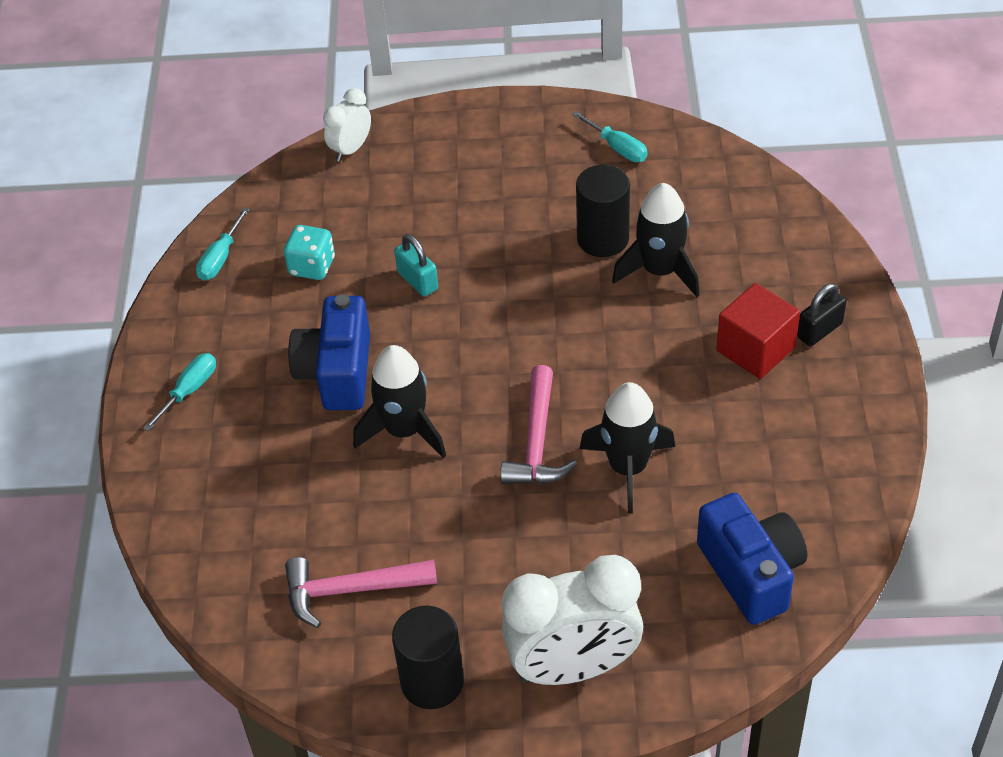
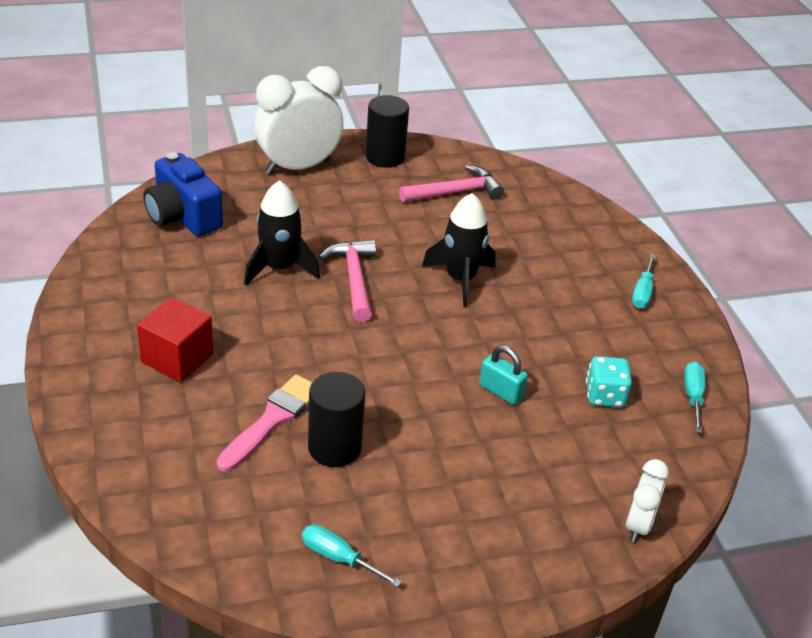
camera: 160 degrees right, 10 degrees down
blue camera [288,294,370,410] -> none
black rocket [612,183,700,297] -> pink brush [216,374,312,472]
black padlock [797,283,846,346] -> none

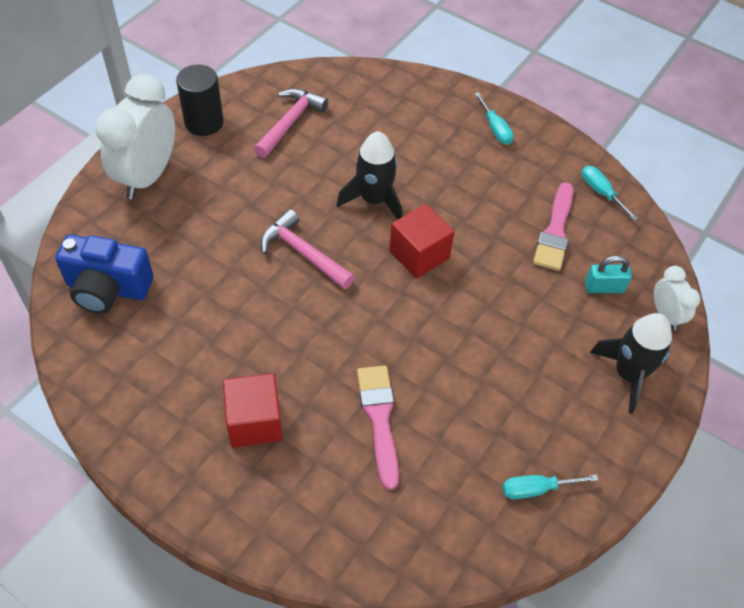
camera: 40 degrees left, 15 degrees up
black rocket [244,180,320,285] -> black rocket moved to [590,313,672,414]
black cylinder [308,372,366,467] -> none
turquoise padlock [479,345,528,405] -> turquoise padlock moved to [585,255,632,293]
turquoise dice [586,356,632,408] -> pink brush [533,182,573,271]
none -> red cube [389,204,454,278]

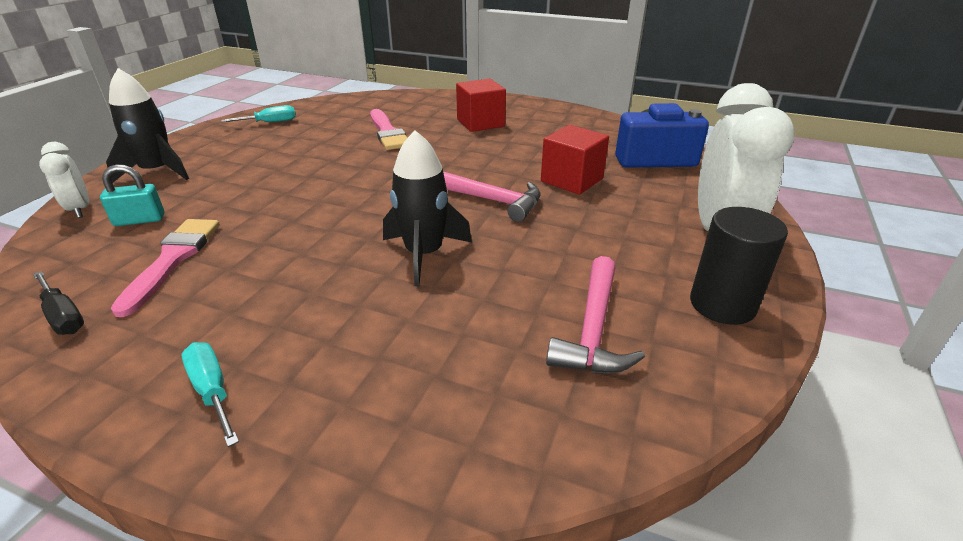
camera: 170 degrees right, 20 degrees down
red cube [389,204,454,278] -> red cube moved to [541,125,609,195]
turquoise screwdriver [582,166,638,221] -> black screwdriver [33,271,84,335]

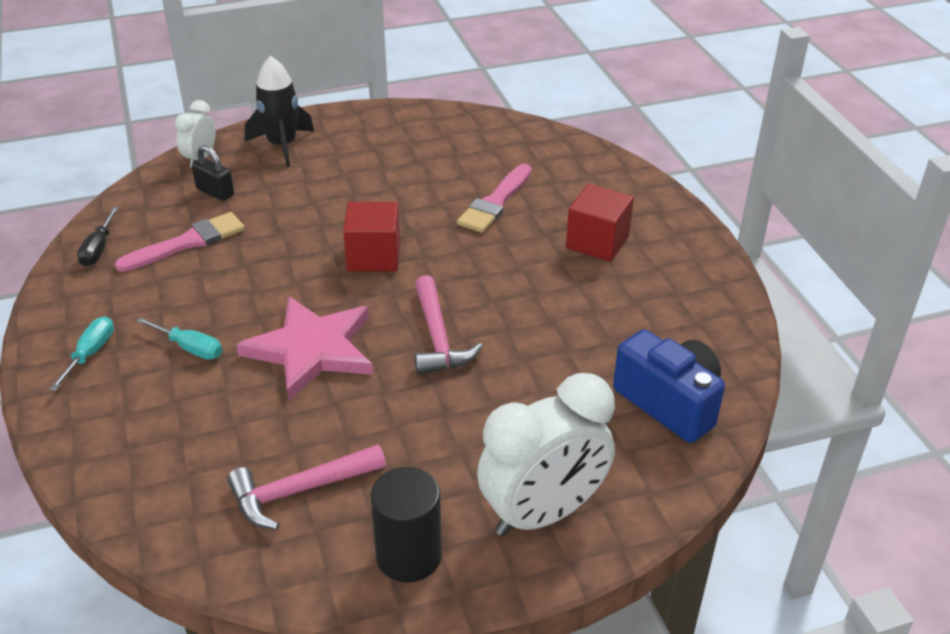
camera: 50 degrees right, 5 degrees up
turquoise padlock [100,164,165,226] -> black padlock [192,145,234,201]
turquoise screwdriver [221,105,296,122] -> turquoise screwdriver moved to [136,317,222,360]
black rocket [383,130,472,286] -> pink star [236,296,373,400]
red cube [541,125,609,195] -> red cube moved to [343,202,400,271]

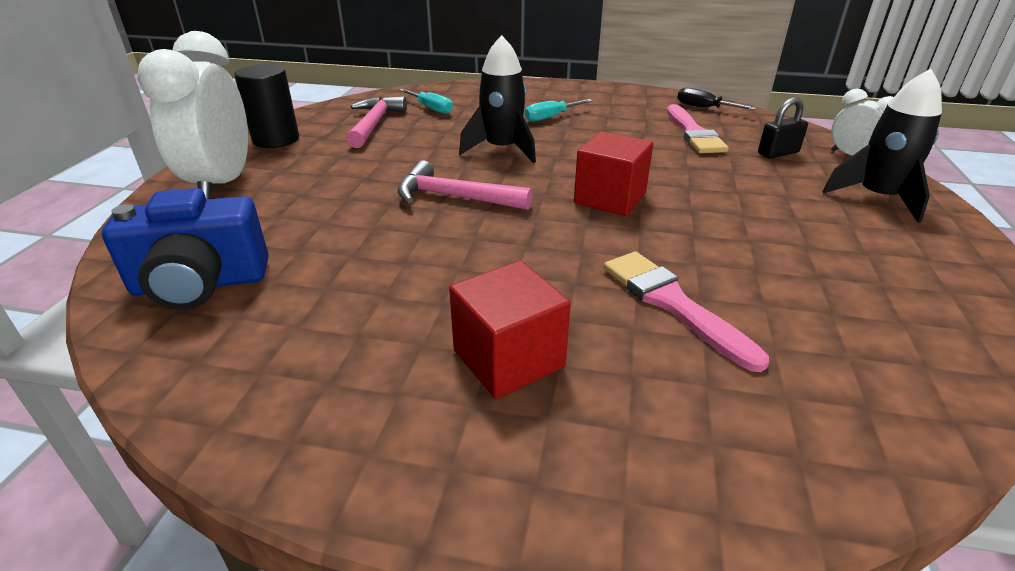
camera: 120 degrees right, 5 degrees down
turquoise screwdriver [49,317,114,391] -> turquoise screwdriver moved to [399,89,453,114]
pink star [236,296,373,400] -> black rocket [459,35,536,163]

